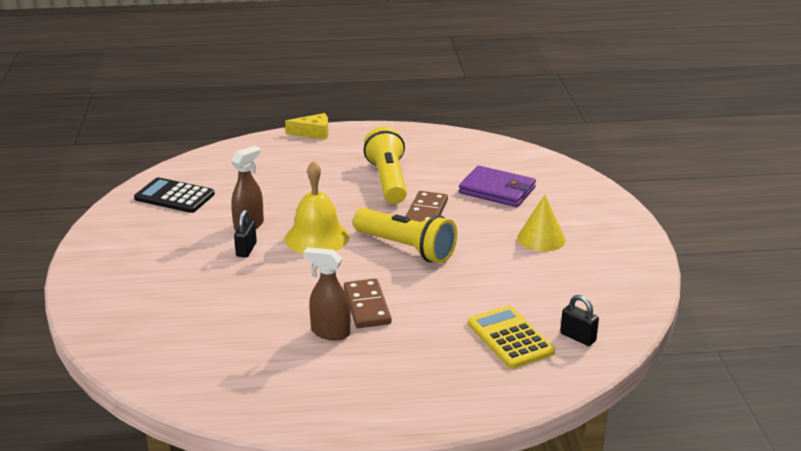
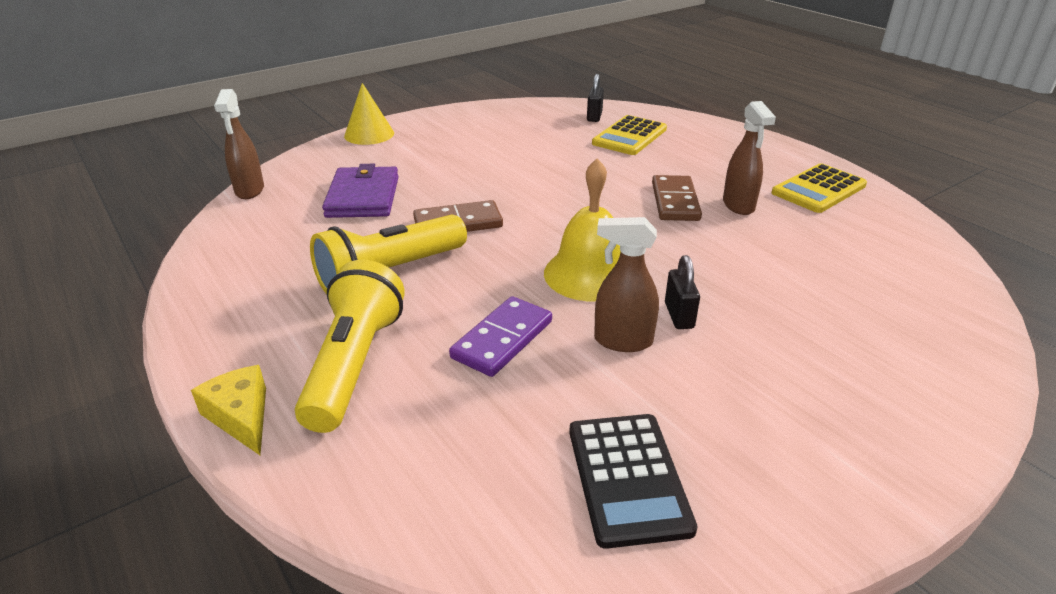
camera: 120 degrees left, 5 degrees up
black padlock [234,210,257,257] -> black padlock turned 75 degrees counterclockwise [665,255,700,329]
brown domino [344,279,391,328] -> brown domino turned 45 degrees counterclockwise [652,175,702,221]
yellow flashlight [353,208,457,263] -> yellow flashlight moved to [295,260,405,433]
yellow cone [517,195,565,252] -> yellow cone moved to [344,83,394,145]
none -> brown spray bottle [214,89,264,199]
none -> purple domino [449,296,552,377]
none -> yellow calculator [771,163,867,213]

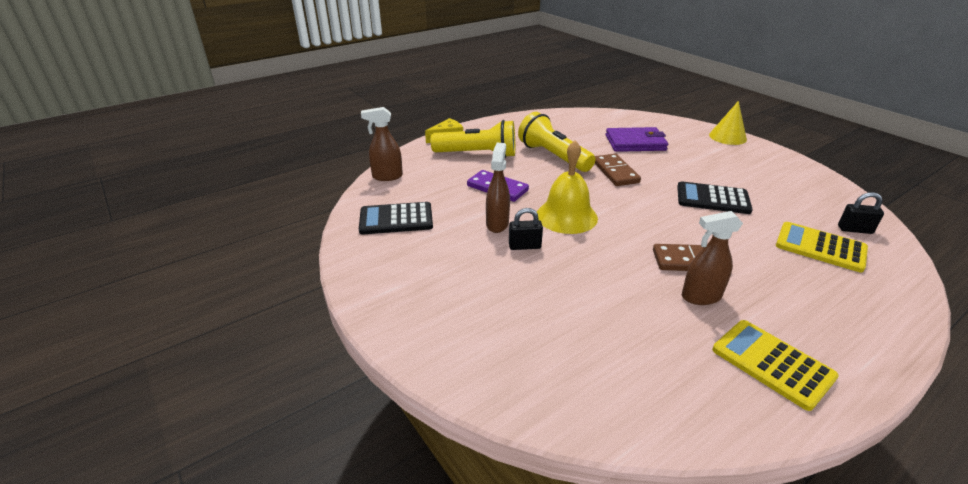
camera: 90 degrees right, 0 degrees up
brown spray bottle [214,89,264,199] -> brown spray bottle moved to [361,107,403,181]
none -> black calculator [677,181,753,214]

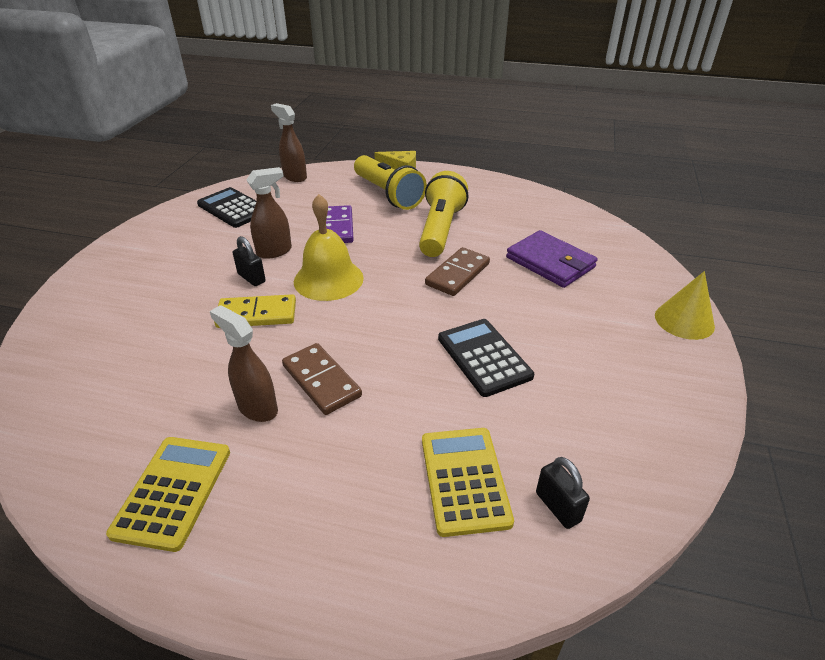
camera: 50 degrees right, 5 degrees up
none -> yellow domino [214,294,296,328]

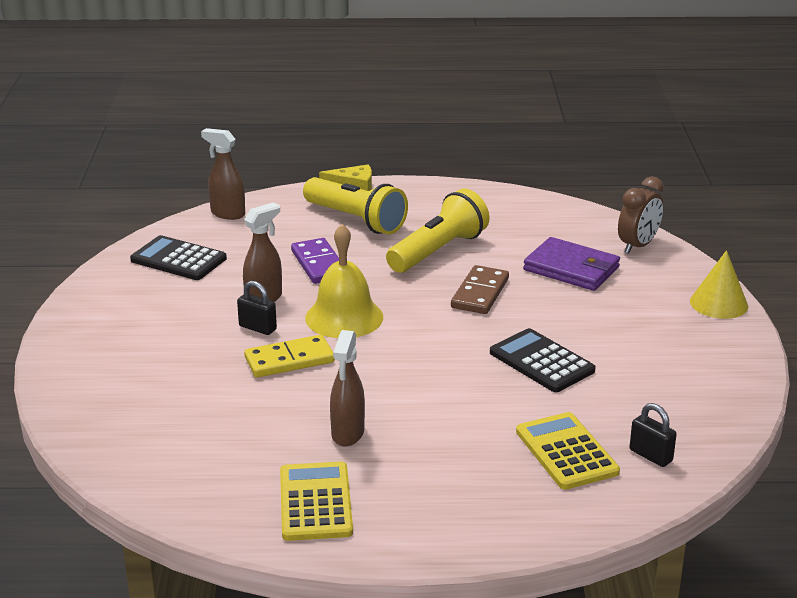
camera: 15 degrees left, 10 degrees down
brown spray bottle [210,305,278,422] -> brown spray bottle turned 105 degrees counterclockwise [330,330,365,446]
brown domino [282,343,362,415] -> none
yellow flashlight [419,171,468,257] -> yellow flashlight turned 45 degrees clockwise [386,189,490,273]
none -> brown clock [618,176,664,254]

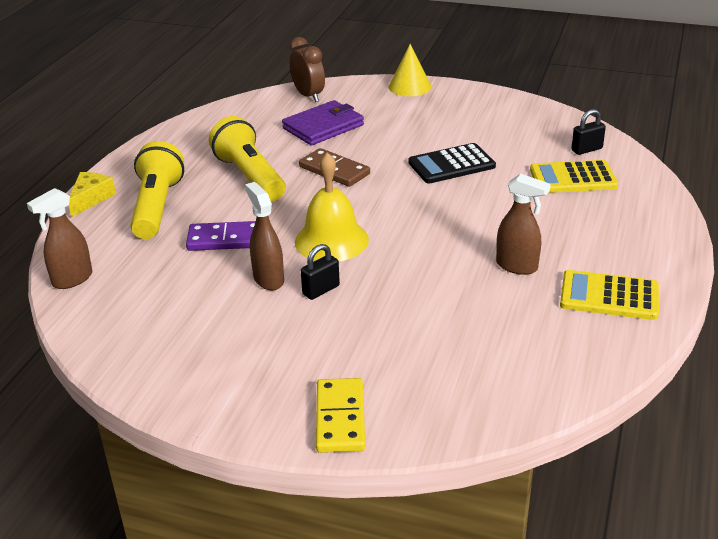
camera: 70 degrees left, 5 degrees up
black calculator [130,235,227,280] -> none
yellow domino [244,335,335,378] -> yellow domino moved to [316,378,365,453]
yellow flashlight [303,177,408,235] -> yellow flashlight turned 60 degrees counterclockwise [130,141,184,239]

